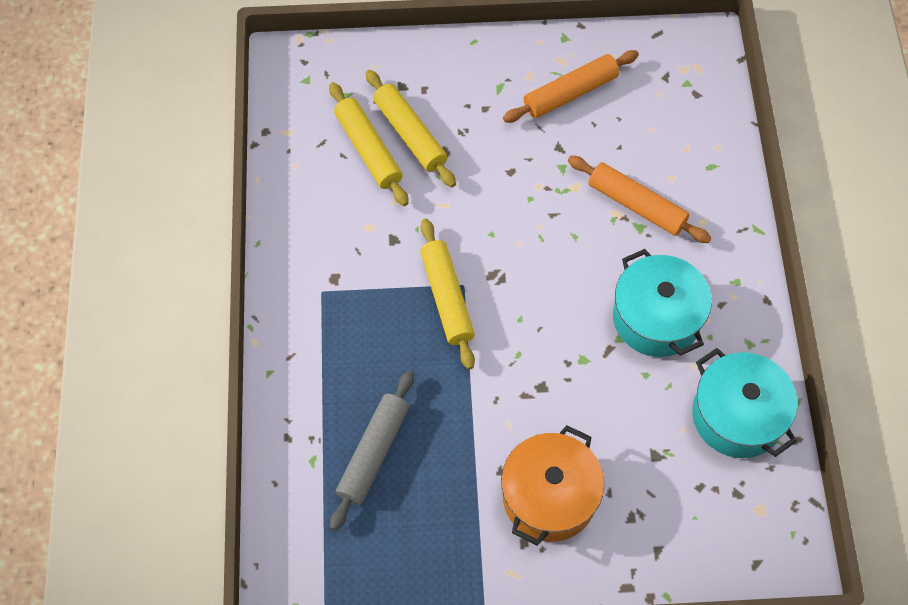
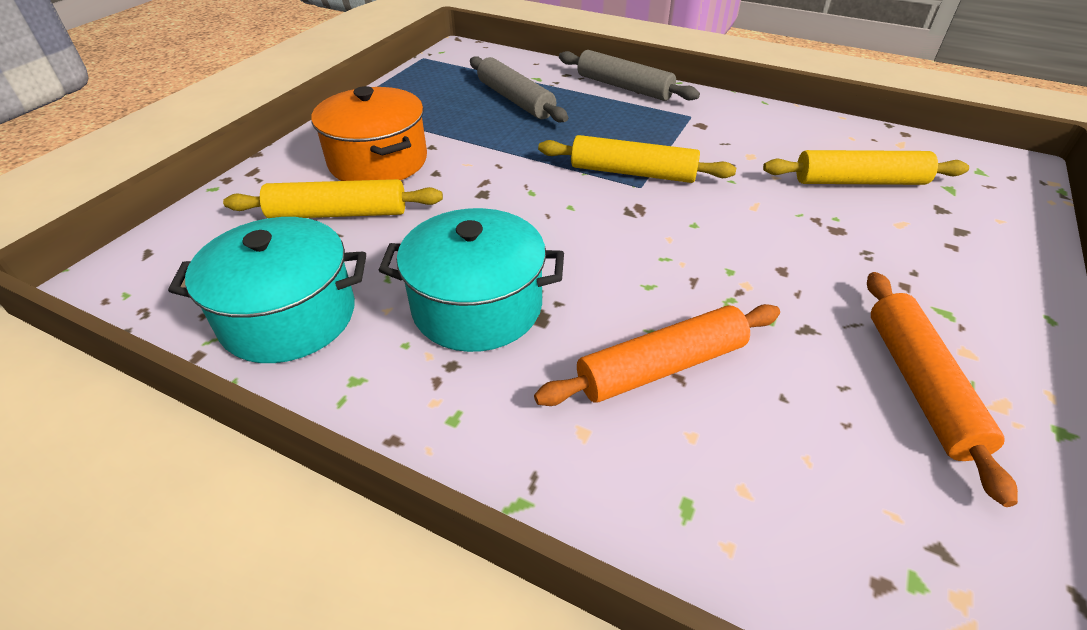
camera: 120 degrees right, 20 degrees down
yellow rolling pin [366,70,456,187] -> yellow rolling pin moved to [223,179,443,218]
none -> grey rolling pin [559,50,700,101]

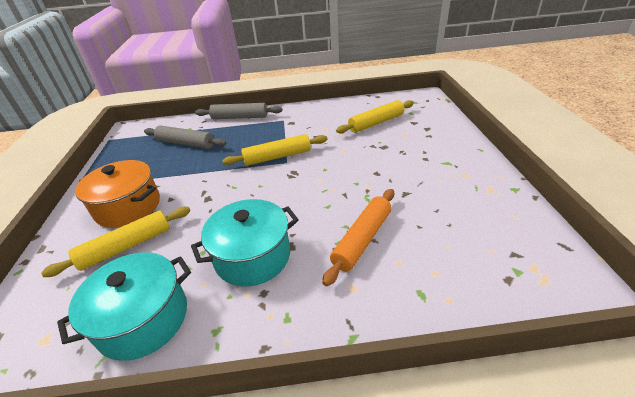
camera: 30 degrees left, 5 degrees down
orange rolling pin [867,272,1018,507] -> none

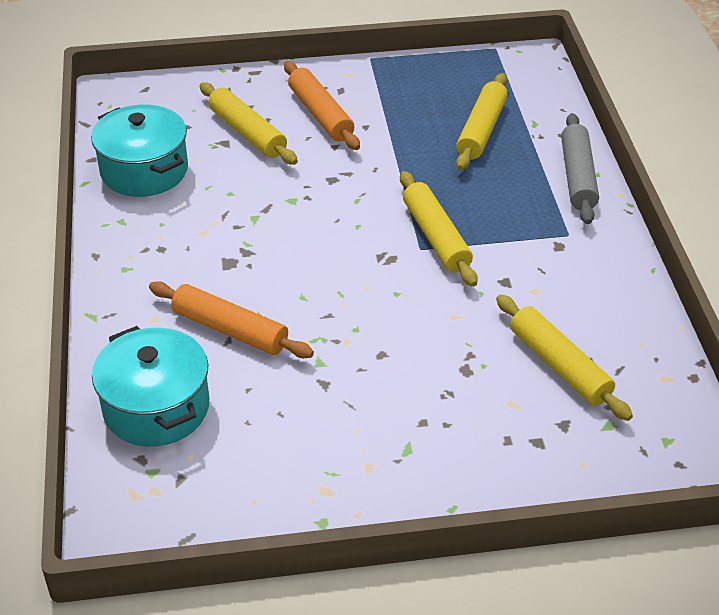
camera: 85 degrees right, 5 degrees up
orange pot [75,160,160,228] -> orange rolling pin [284,61,360,150]
grey rolling pin [144,125,226,149] -> yellow rolling pin [456,73,508,170]
turquoise pot [191,199,299,287] -> turquoise pot moved to [92,326,209,447]

